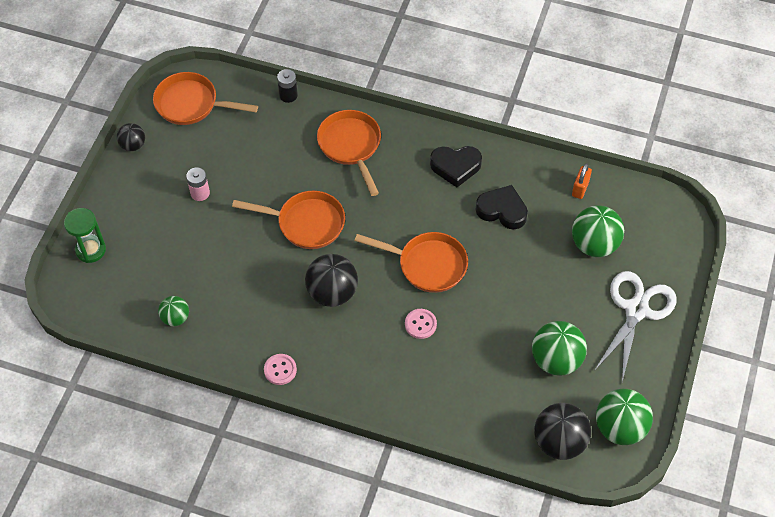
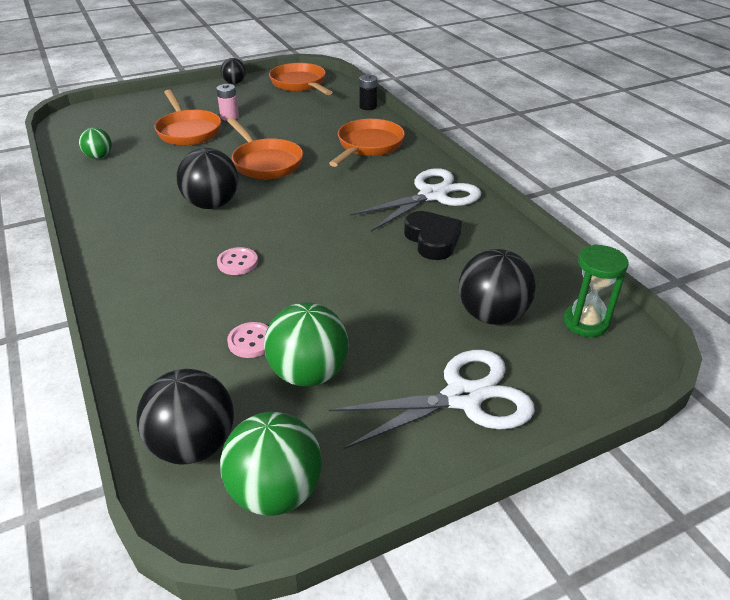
camera: 45 degrees right, 20 degrees down
green hourglass [64,208,106,263] -> green hourglass moved to [564,244,629,337]
pink button [264,354,297,385] -> pink button moved to [227,322,268,358]
orange pan [355,232,468,293] -> orange pan moved to [154,90,221,146]
black heart [430,146,482,187] -> white scissors [350,168,481,232]
orange padlock [572,163,592,199] -> none
green ball [572,205,624,257] -> black ball [459,249,536,325]

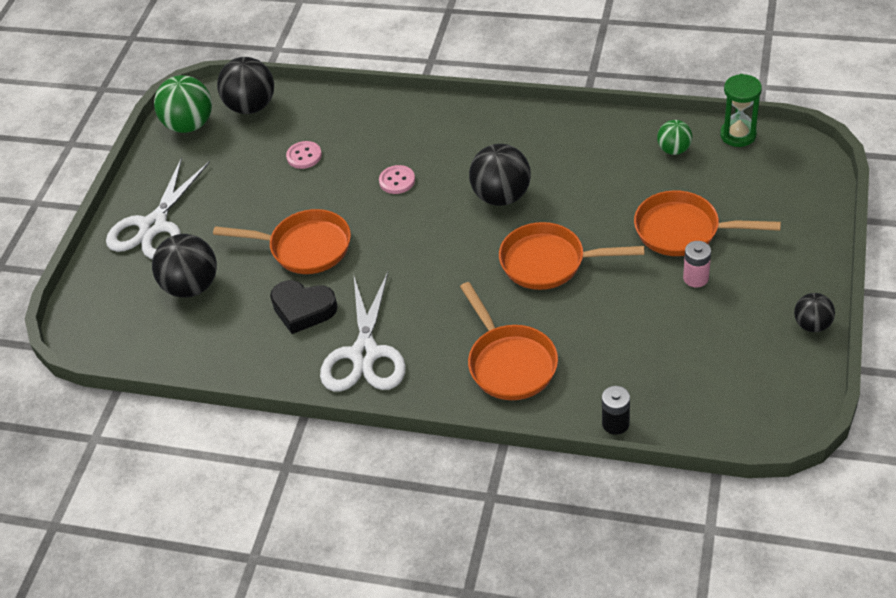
camera: 135 degrees right, 10 degrees up
green ball [264,302,348,387] -> none
orange pan [269,63,333,95] -> orange pan moved to [213,209,351,274]
green hourglass [564,244,629,337] -> green hourglass moved to [720,74,762,147]

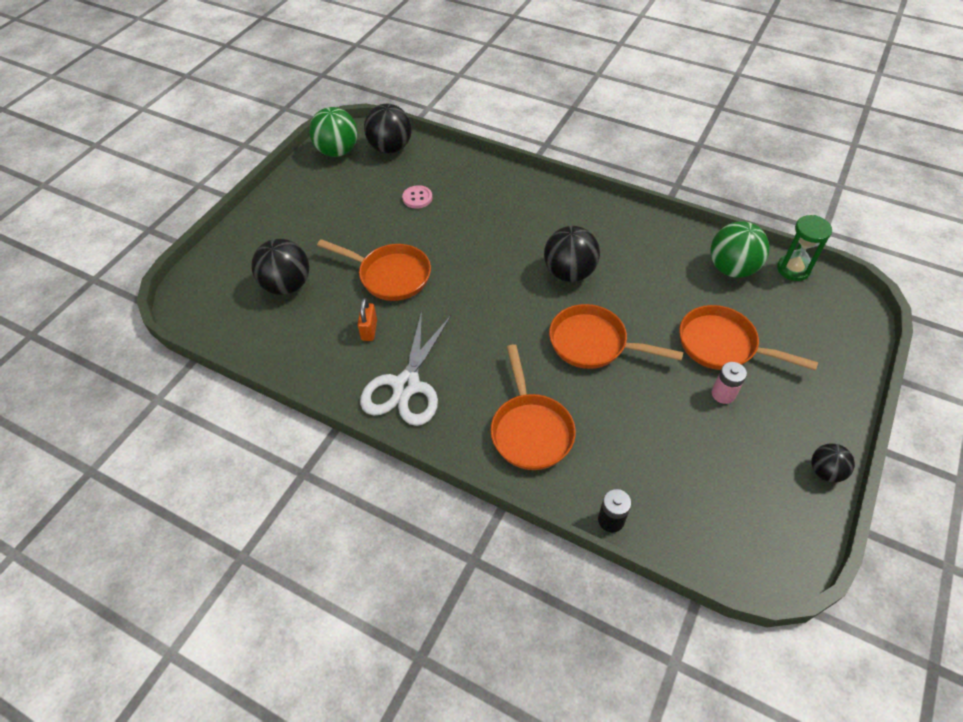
camera: 10 degrees right, 5 degrees up
white scissors [106,157,210,259] -> none
black heart [270,280,338,334] -> orange padlock [358,298,377,341]
pink button [379,165,415,194] -> none
green ball [657,120,692,155] -> green ball [710,222,770,278], size x1.74

